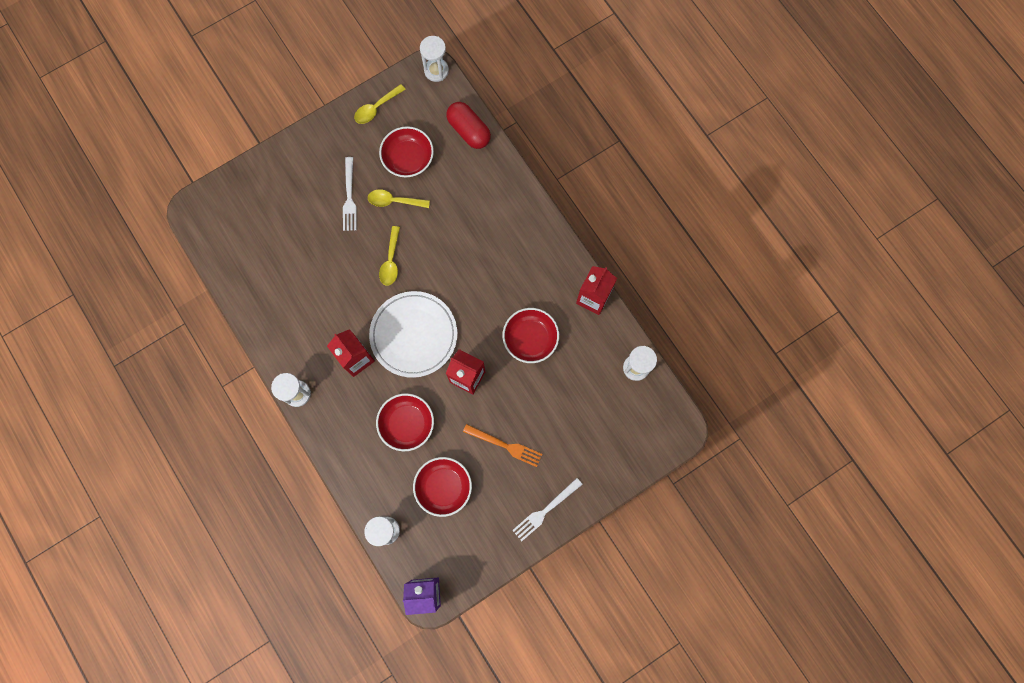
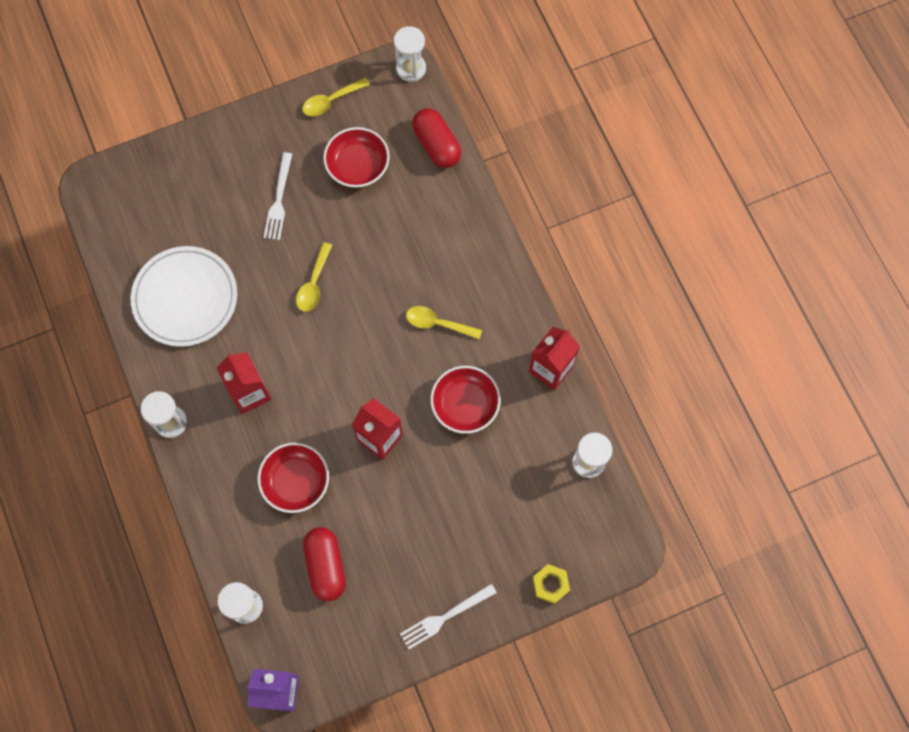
camera: 10 degrees right, 5 degrees down
yellow spoon [368,189,430,208] -> yellow spoon moved to [406,306,482,339]
white plate [369,291,458,378] -> white plate moved to [131,246,237,347]
red bowl [413,457,472,517] -> red capsule [303,527,346,601]
orange fork [463,424,542,467] -> none
none -> yellow nut [533,564,570,604]

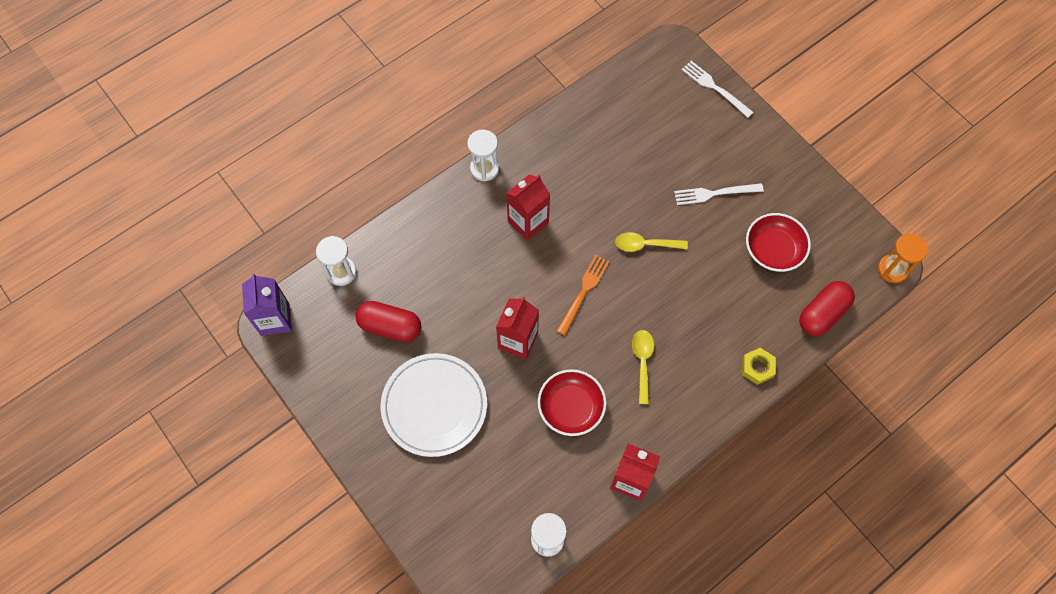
camera: 75 degrees right, 5 degrees down
white plate [131,246,237,347] -> white plate moved to [381,353,487,457]
red bowl [258,442,329,513] -> none
yellow spoon [302,77,370,116] -> none
red capsule [303,527,346,601] -> red capsule turned 45 degrees clockwise [355,301,422,342]
white hourglass [394,26,426,82] -> orange hourglass [878,233,928,283]
white fork [400,584,497,649] -> white fork moved to [682,61,754,118]
yellow nut [533,564,570,604] -> yellow nut moved to [742,348,776,385]
none -> orange fork [557,255,610,335]

